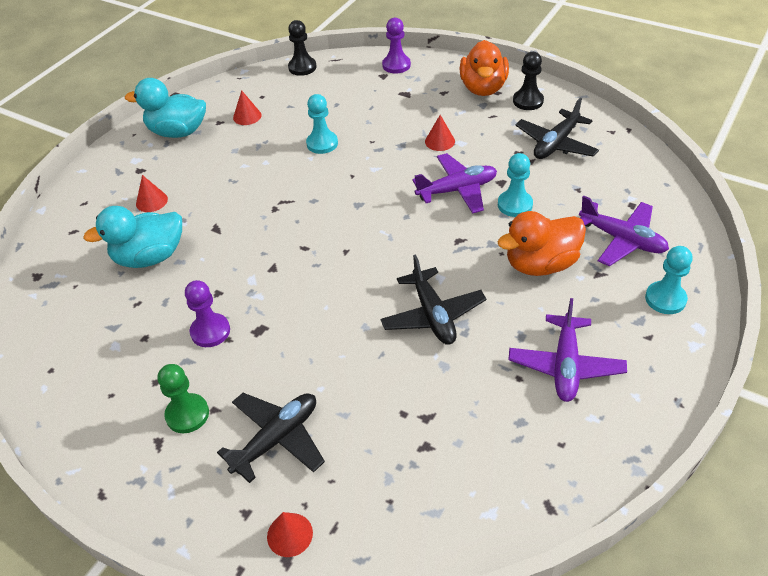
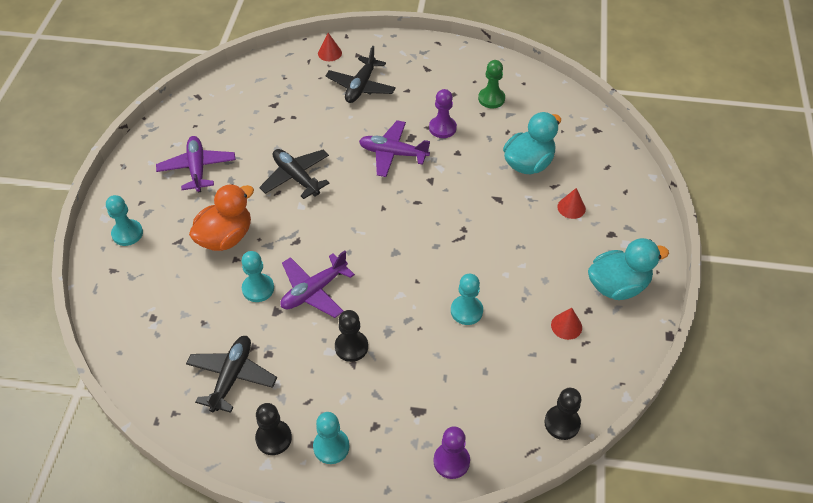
camera: 155 degrees right, 5 degrees up
green pawn [158,364,209,433] -> green pawn moved to [478,60,505,108]
red cone [425,115,455,151] -> black pawn [335,310,368,362]
orange duck [459,40,509,96] -> turquoise pawn [313,412,350,464]
purple plane [579,195,669,266] -> purple plane moved to [359,120,430,177]

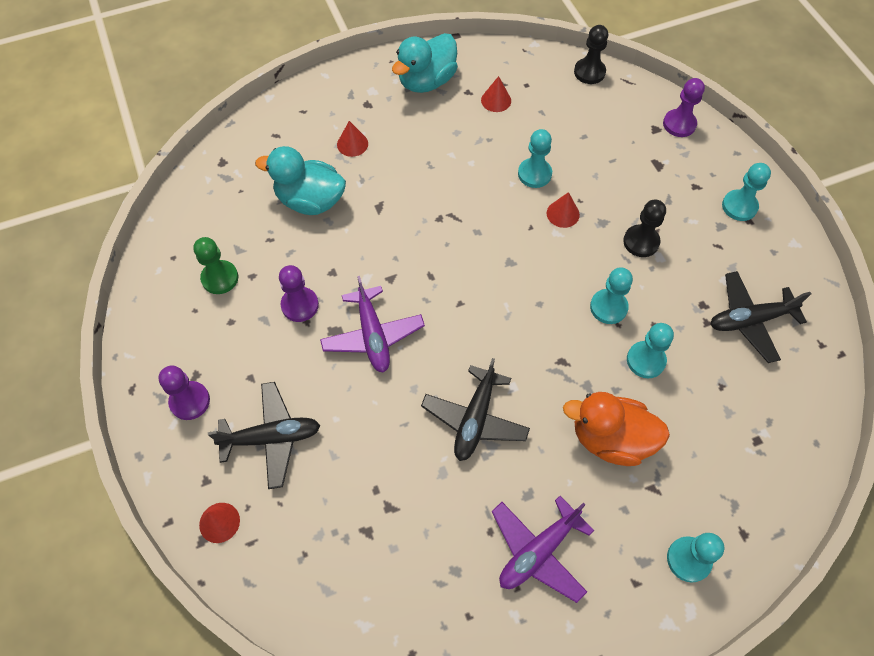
camera: 120 degrees left, 10 degrees up
black pawn [255,403,292,455] -> none
purple plane [280,251,355,318] -> turquoise pawn [590,267,633,324]
turquoise duck [588,238,669,300] -> turquoise duck turned 90 degrees counterclockwise [392,33,458,93]
none -> purple pawn [158,366,210,420]
none -> red cone [547,192,580,228]

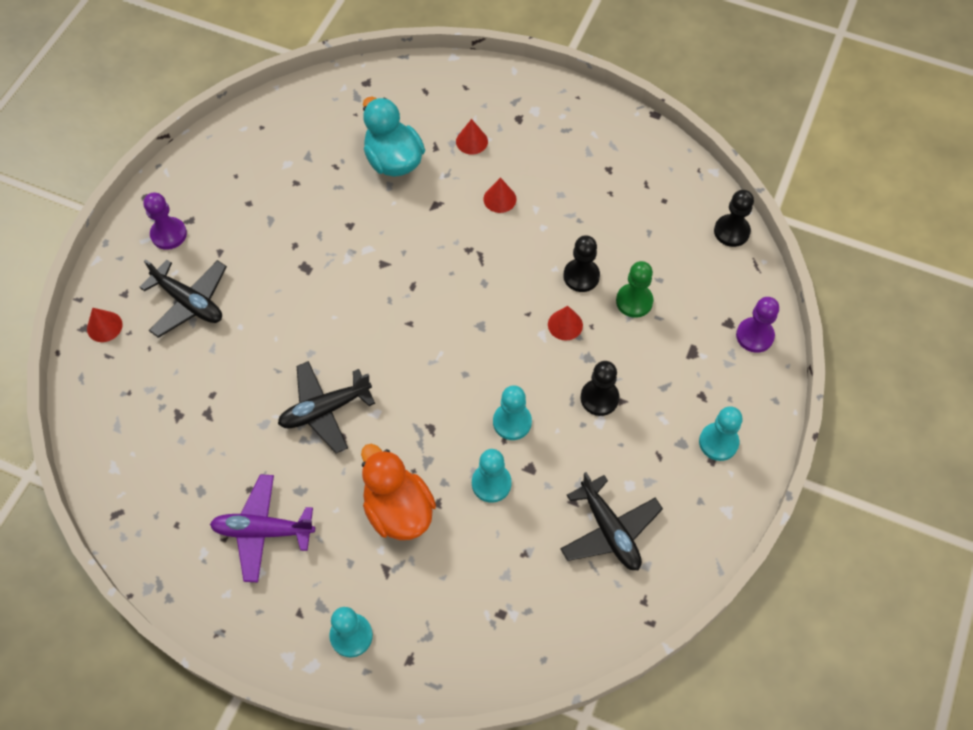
camera: 45 degrees right, 0 degrees up
green pawn [193,237,238,294] -> green pawn moved to [616,261,653,318]
purple pawn [279,265,319,322] -> none
purple plane [320,276,425,373] -> none
turquoise duck [392,33,458,93] -> none
red cone [481,76,511,112] -> red cone moved to [483,177,516,213]
turquoise pawn [518,129,552,188] -> black pawn [563,235,600,292]
black plane [710,271,811,363] -> black plane turned 150 degrees counterclockwise [560,472,663,570]

